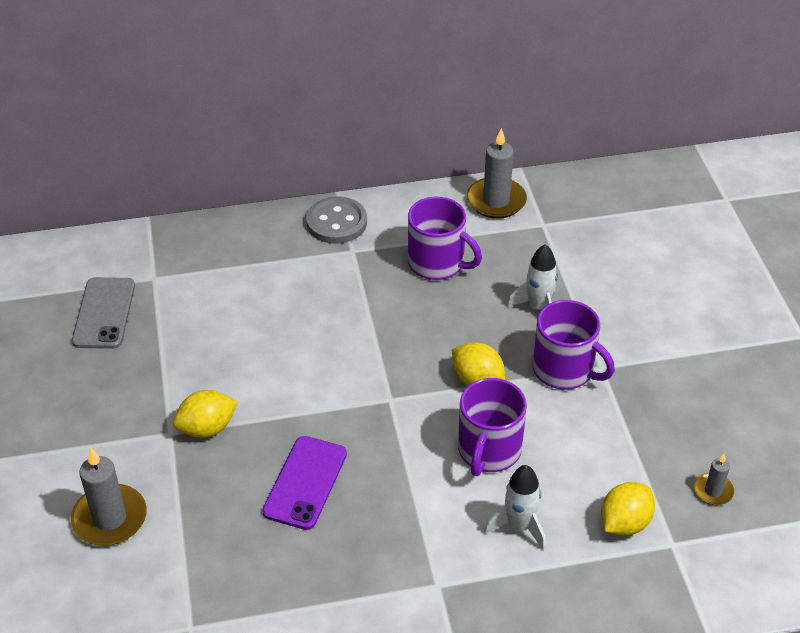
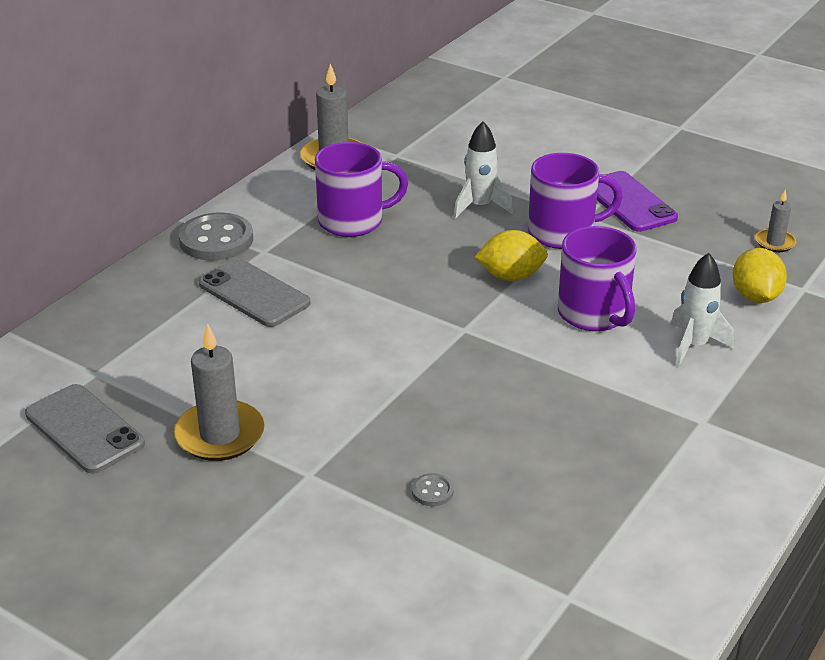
camera: 45 degrees left, 10 degrees down
grey candle [71,448,147,546] -> grey candle moved to [174,324,265,461]
yellow lemon [173,390,238,438] -> none
purple phone [262,436,347,530] -> purple phone moved to [597,171,678,232]
none -> grey phone [199,259,310,327]
none -> grey button [412,473,454,506]

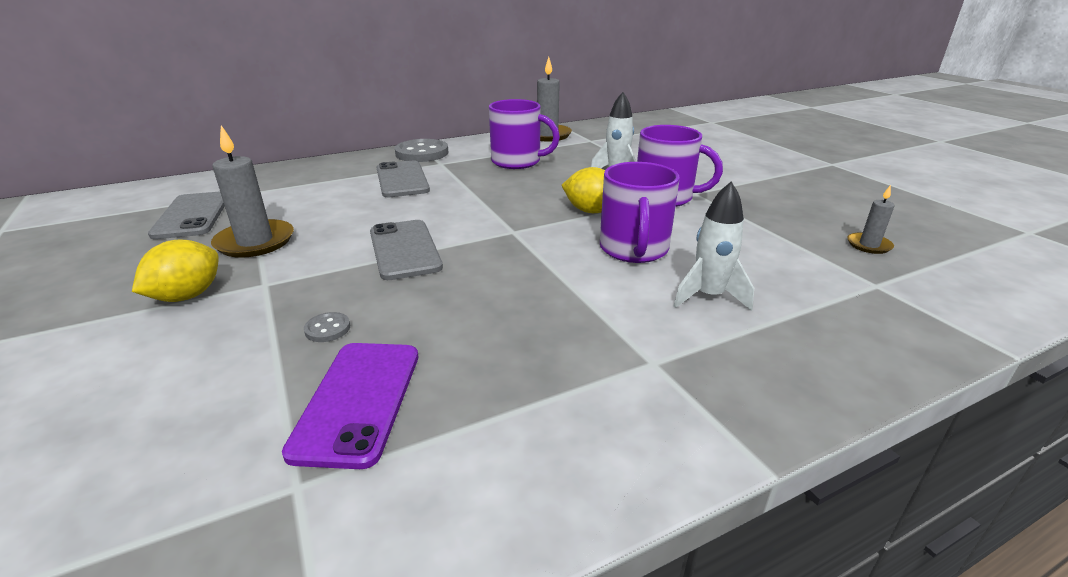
camera: 30 degrees right, 5 degrees down
purple phone [597,171,678,232] -> purple phone moved to [282,343,418,469]
yellow lemon [733,248,787,303] -> yellow lemon moved to [132,239,219,302]
none -> grey phone [370,220,443,280]

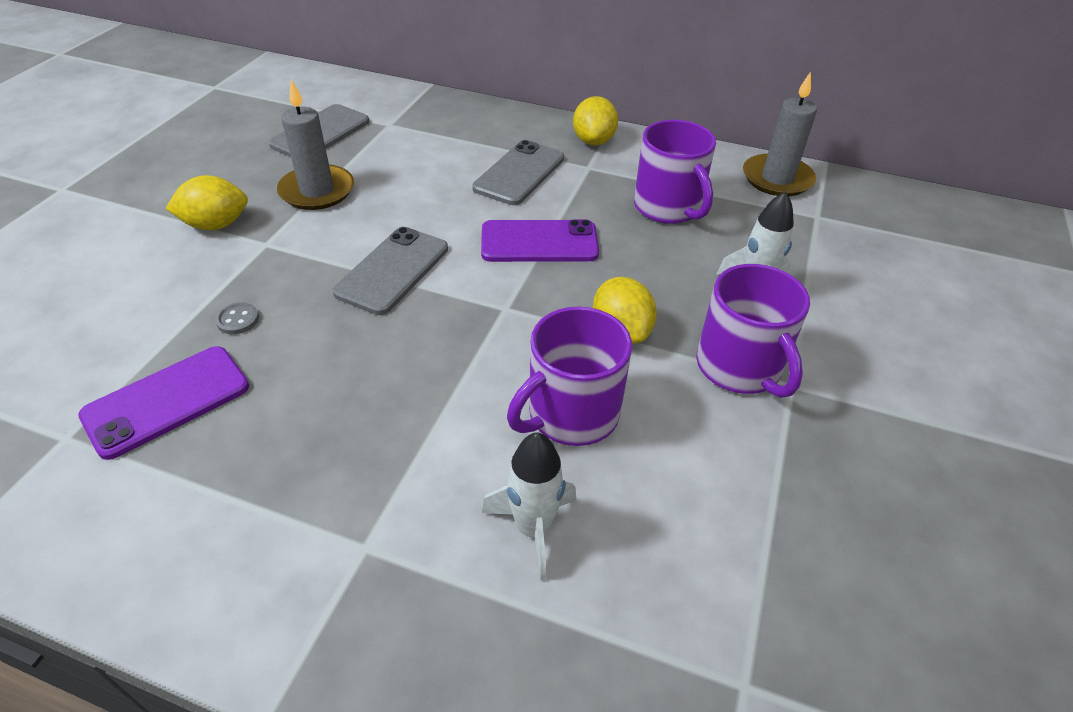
camera: 45 degrees right, 15 degrees up
grey button [395,139,449,162] -> yellow lemon [573,96,618,146]
grey candle [847,185,895,254] -> none
none -> purple phone [481,219,599,262]

